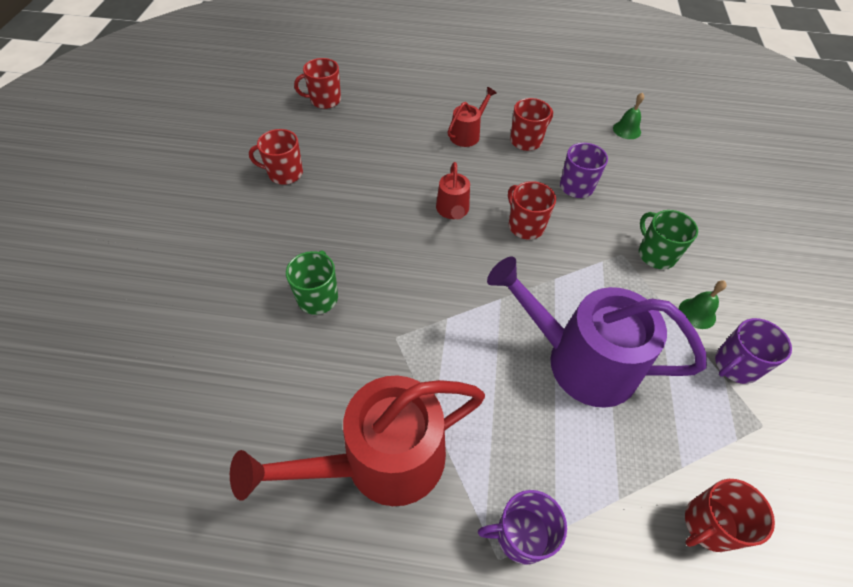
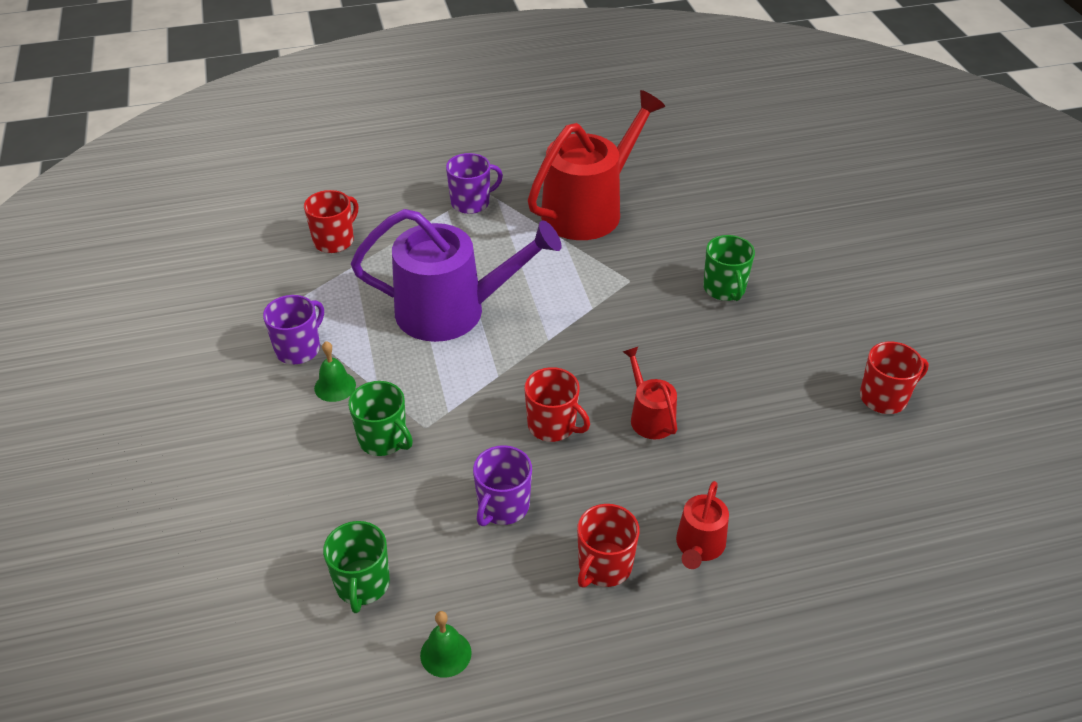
camera: 160 degrees right, 10 degrees down
red mug [294,58,341,109] -> none
none -> green mug [323,521,390,613]

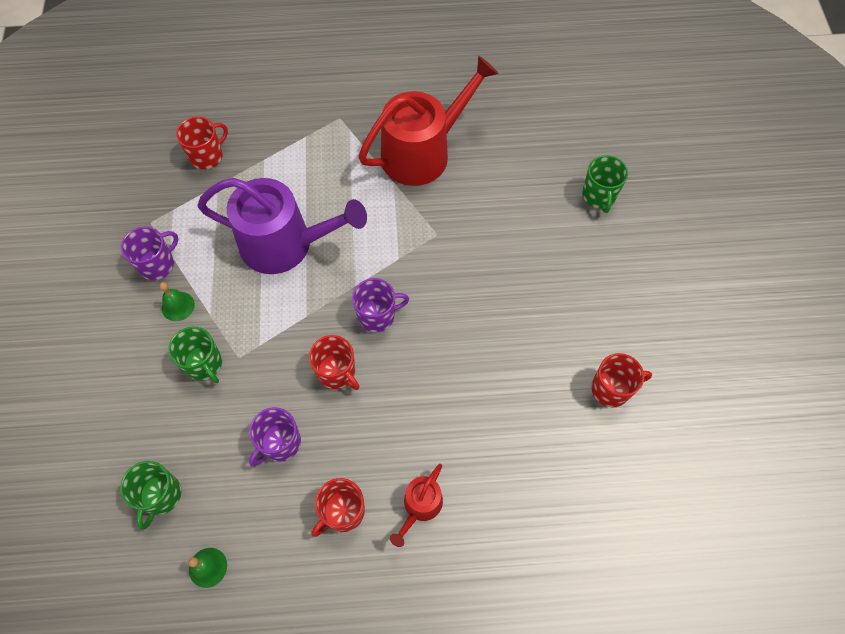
camera: 10 degrees right, 20 degrees up
purple mug [446,153,503,214] -> purple mug moved to [352,278,409,332]
red watering can [623,347,677,439] -> none
green mug [703,235,755,301] -> green mug moved to [582,155,628,213]

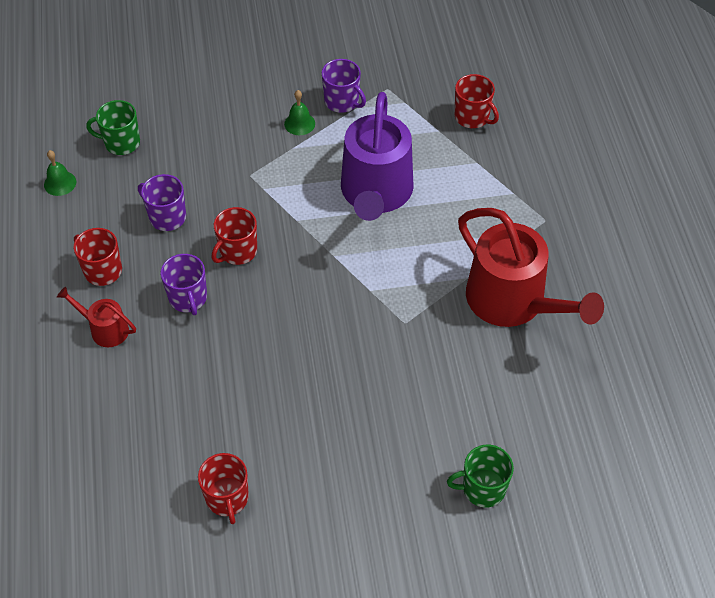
camera: 85 degrees right, 10 degrees down
green mug [168,326,222,383] -> none
purple mug [352,278,409,332] -> purple mug moved to [160,254,207,315]

